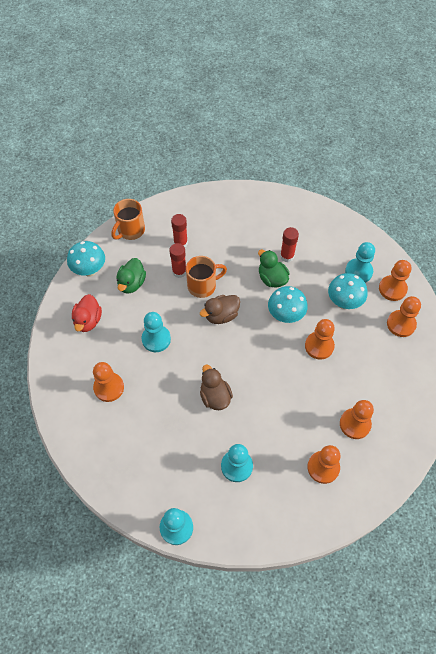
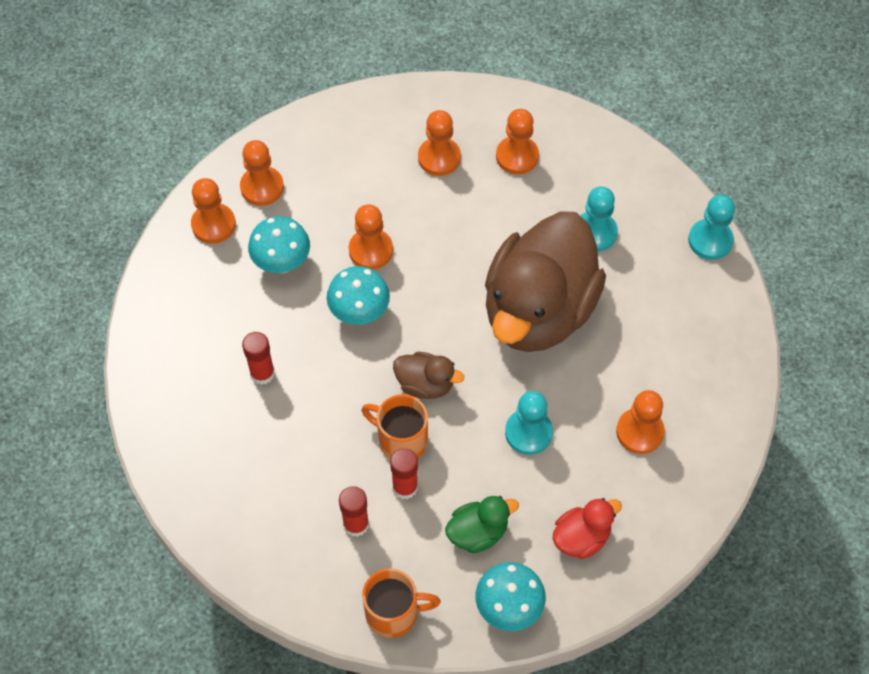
camera: 130 degrees left, 0 degrees up
brown duck [200,365,233,410] -> brown duck [485,211,606,352], size x2.43
green duck [258,250,290,288] -> none
turquoise pawn [345,242,375,283] -> none

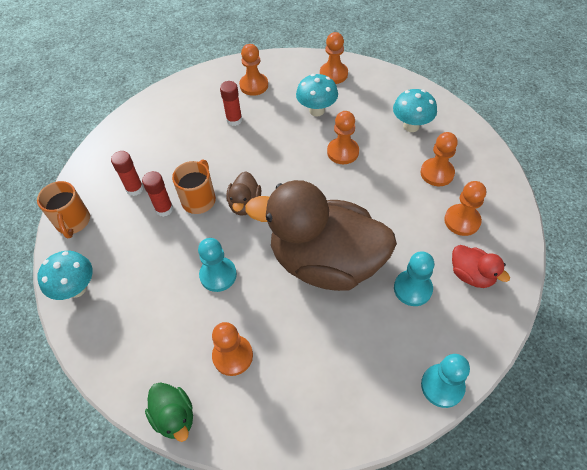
camera: 80 degrees right, 5 degrees down
orange pawn [240,140,284,206] -> orange pawn moved to [239,44,268,96]
turquoise mushroom [327,266,390,325] -> turquoise mushroom moved to [393,89,437,132]
green duck [445,496,519,553] -> green duck moved to [145,382,193,442]
red duck [552,498,622,559] -> red duck moved to [452,245,510,288]

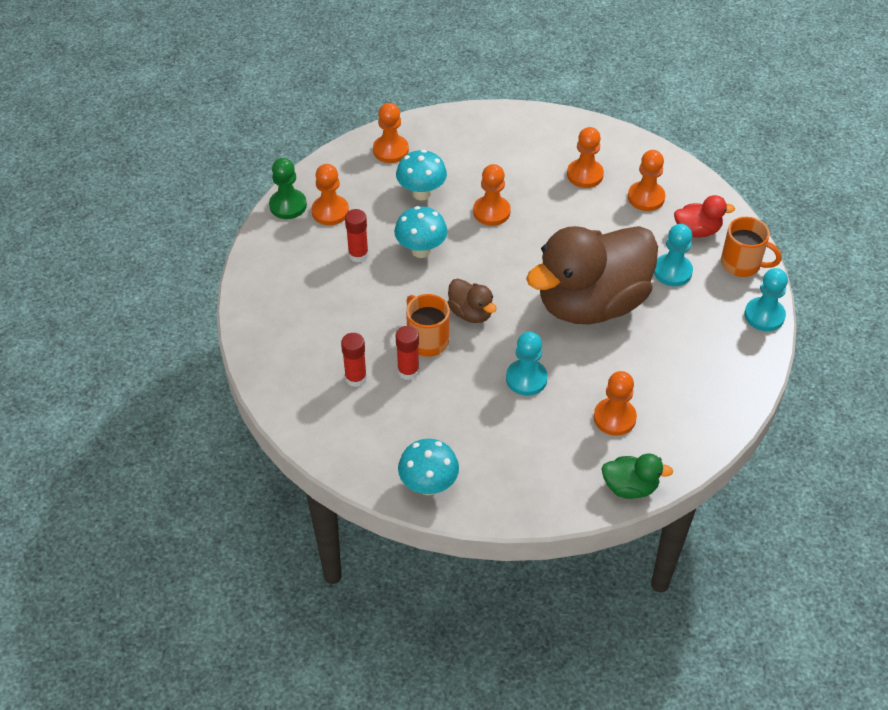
camera: 50 degrees left, 5 degrees down
orange mug [37,181,90,239] -> orange mug moved to [721,217,782,277]
turquoise mushroom [393,89,437,132] -> turquoise mushroom moved to [394,206,447,258]
none -> green pawn [269,158,307,219]

